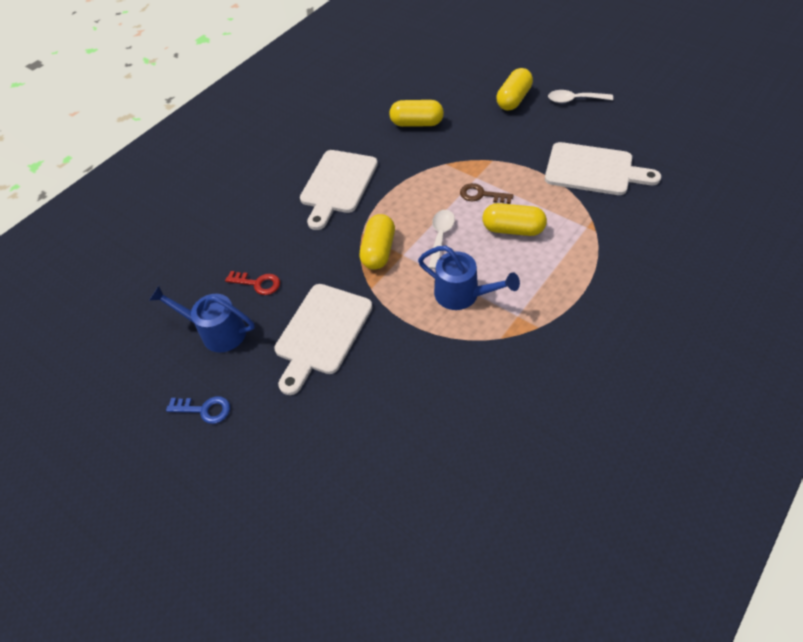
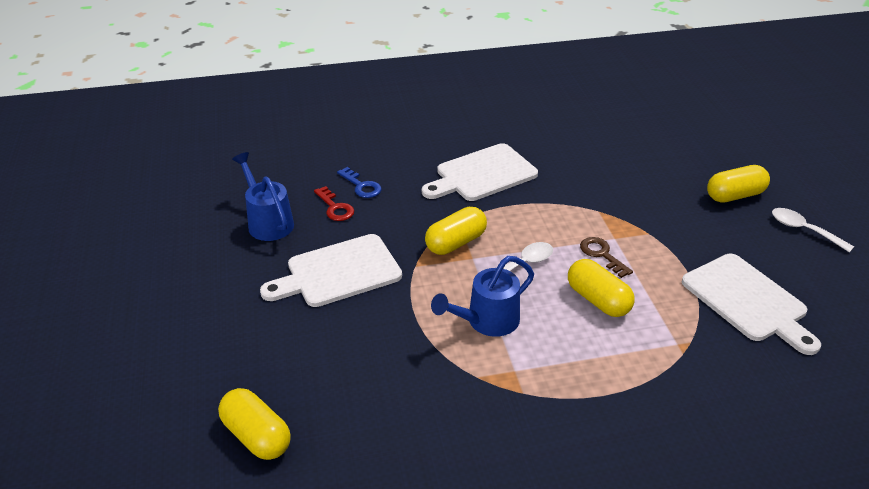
camera: 35 degrees right, 15 degrees down
blue key [166,396,230,424] -> blue key moved to [337,167,382,198]
yellow capsule [389,100,444,127] -> yellow capsule moved to [218,388,291,460]
blue watering can [418,246,520,310] -> blue watering can turned 75 degrees clockwise [431,256,534,337]

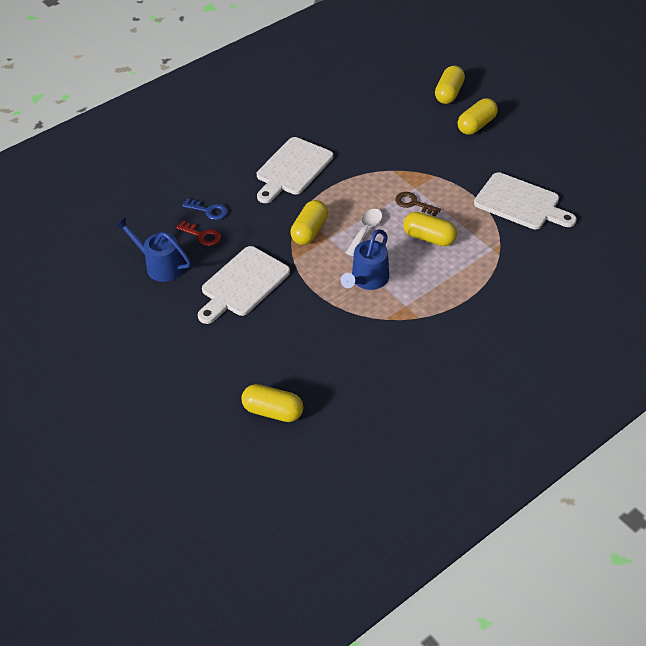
camera: 25 degrees left, 10 degrees up
white spoon [772,208,854,253] -> none
none -> yellow capsule [435,65,465,104]

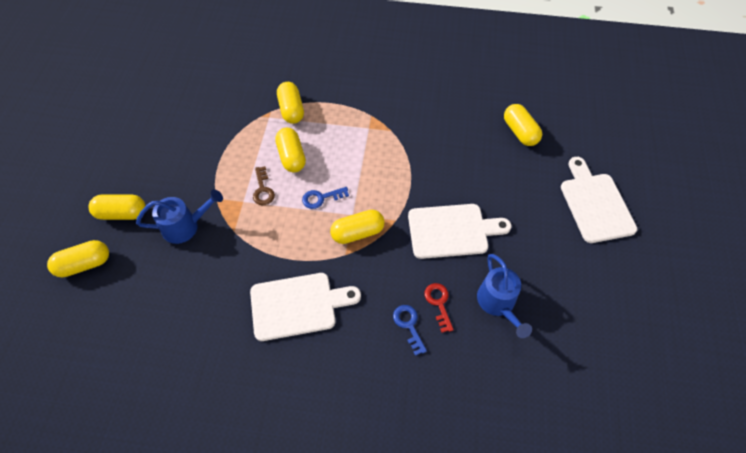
camera: 135 degrees left, 10 degrees up
blue watering can [341,229,389,290] -> blue watering can moved to [136,189,223,244]
white spoon [346,209,382,256] -> blue key [302,187,349,209]
white cutting board [474,172,577,229] -> white cutting board moved to [561,157,637,243]
none -> yellow capsule [277,82,304,124]

